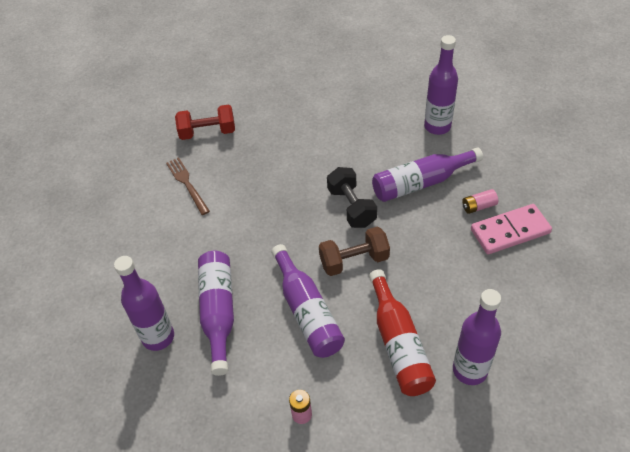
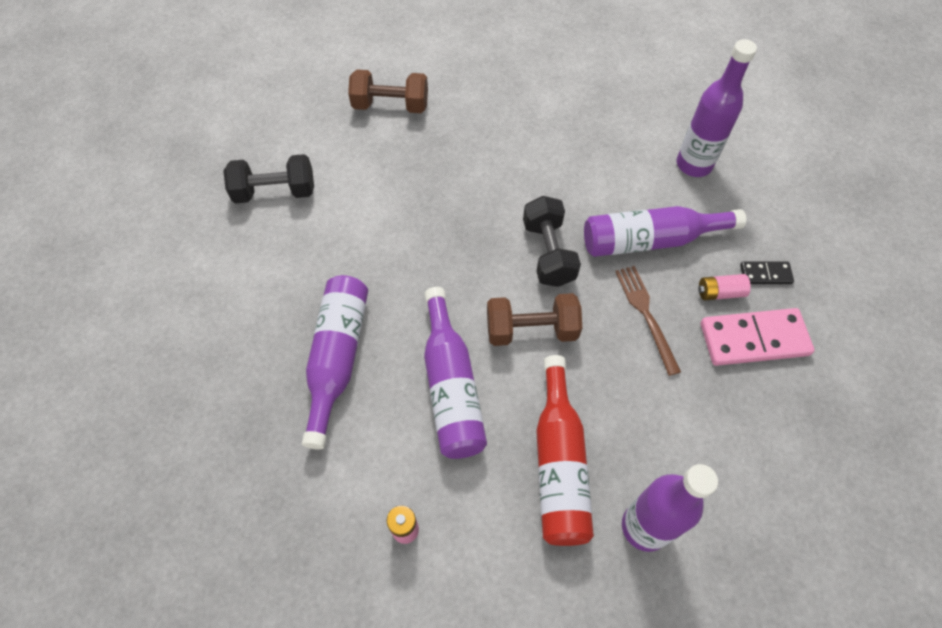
camera: 10 degrees right, 10 degrees up
purple bottle [114,256,174,351] -> none
brown fork [166,157,210,215] -> brown fork moved to [615,266,681,376]
red dumbbell [175,105,235,140] -> brown dumbbell [348,70,428,113]
none -> black dumbbell [223,154,314,204]
none -> black domino [740,262,794,284]

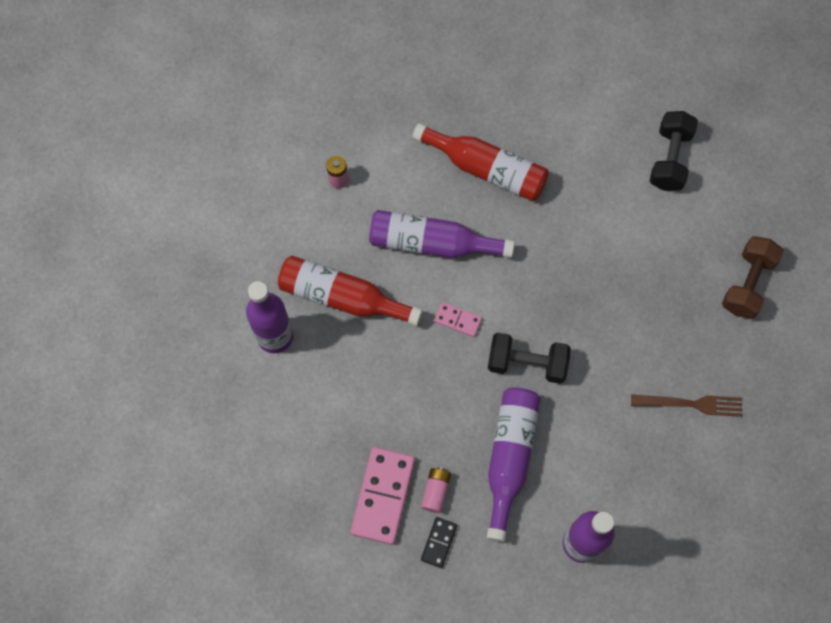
camera: 110 degrees right, 10 degrees up
purple bottle [302,275,368,449] -> red bottle [413,123,549,201]
brown dumbbell [487,293,582,346] -> pink domino [434,302,482,337]
brown fork [615,266,681,376] -> brown fork moved to [631,395,742,417]

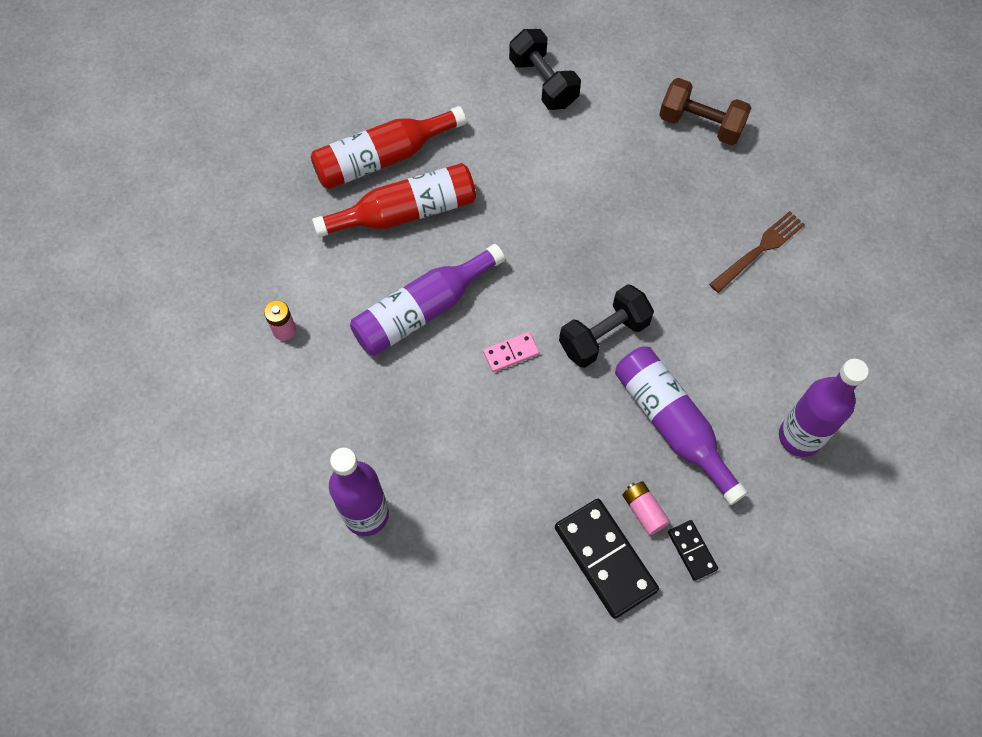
camera: 45 degrees left, 5 degrees down
red bottle [278,256,422,326] -> red bottle moved to [311,106,466,189]
pink domino [351,447,415,545] -> black domino [555,499,659,619]
brown dumbbell [722,236,784,319] -> brown dumbbell turned 45 degrees counterclockwise [659,78,751,145]

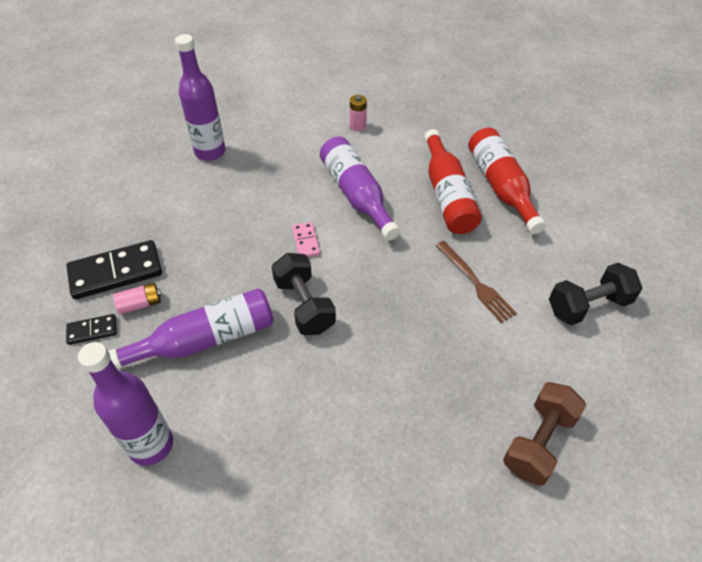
camera: 100 degrees right, 15 degrees down
brown fork [709,211,805,293] -> brown fork moved to [436,241,517,323]

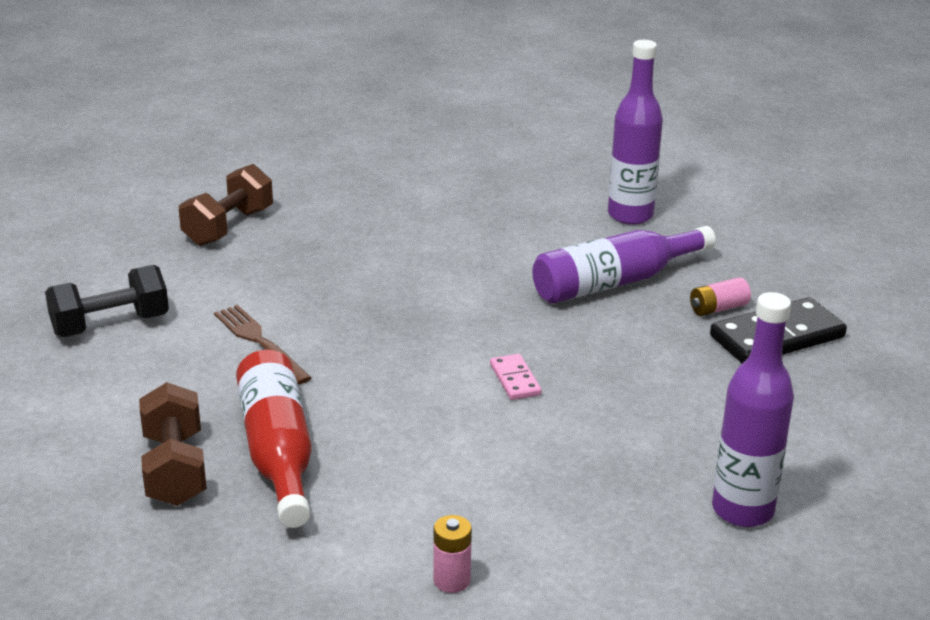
camera: 175 degrees right, 20 degrees down
black domino [66,314,117,345] -> none
black dumbbell [272,253,336,335] -> none
purple bottle [320,137,400,240] -> none
red bottle [468,128,546,234] -> brown dumbbell [139,382,207,506]

